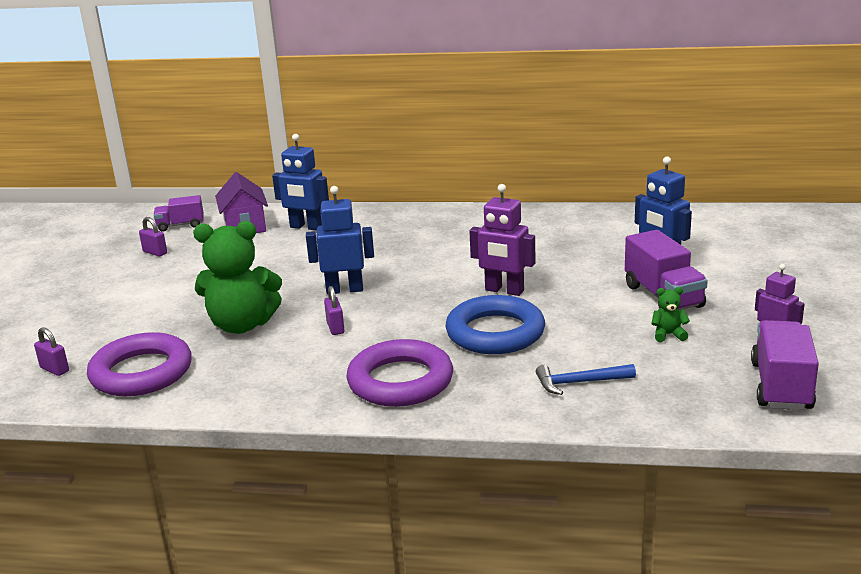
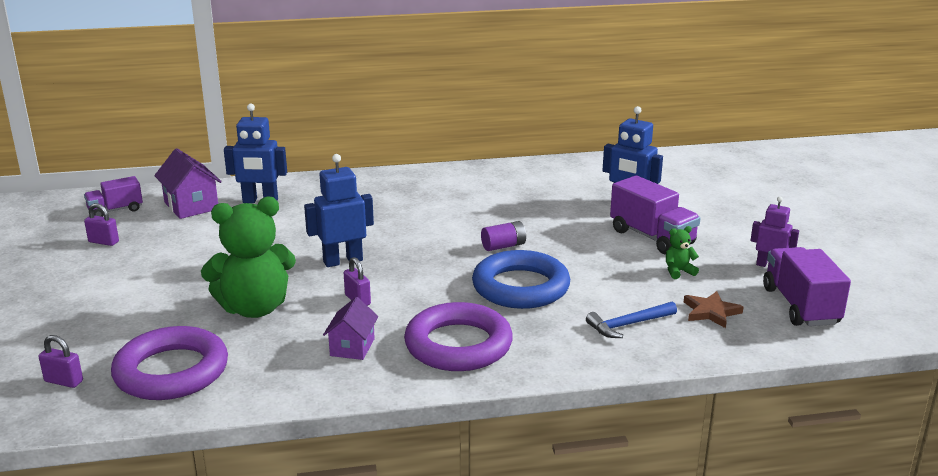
camera: 20 degrees left, 0 degrees up
purple robot [469,184,536,296] -> purple battery [481,221,526,251]
none -> purple house [323,297,378,360]
none -> brown star [684,291,744,328]

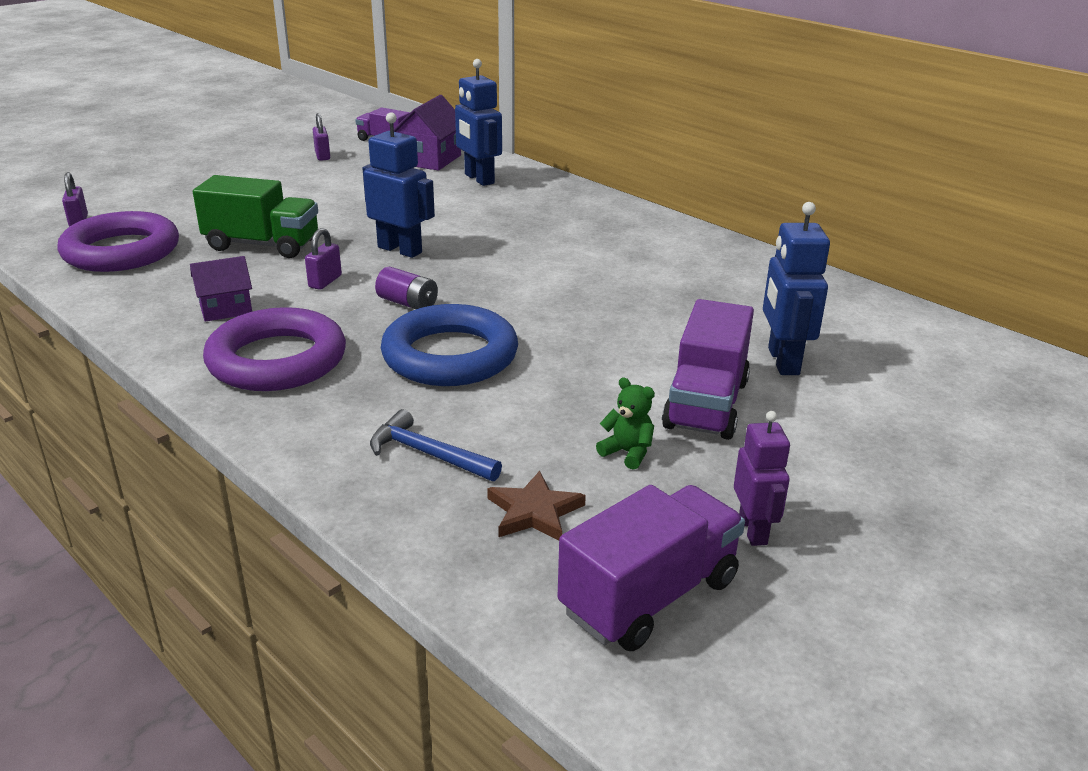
camera: 55 degrees right, 5 degrees up
green teddy bear [201,197,296,318] -> green truck [193,175,318,258]
purple battery [481,221,526,251] -> purple battery moved to [375,267,438,309]

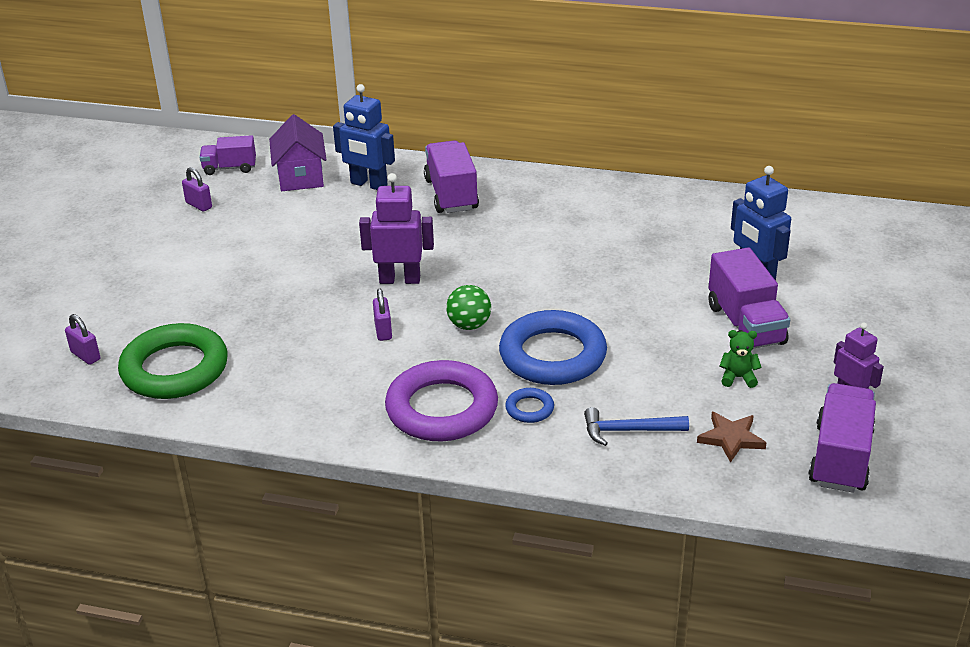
camera: 30 degrees left, 5 degrees up
purple ring [57,211,179,272] -> green ring [118,323,228,399]
purple house [190,256,252,322] -> none
green truck [193,175,318,258] -> none
blue robot [362,112,435,258] -> purple robot [359,173,434,284]
purple battery [375,267,438,309] -> green ball [446,285,491,330]
none -> purple truck [424,140,479,213]
none -> blue ring [505,388,554,423]

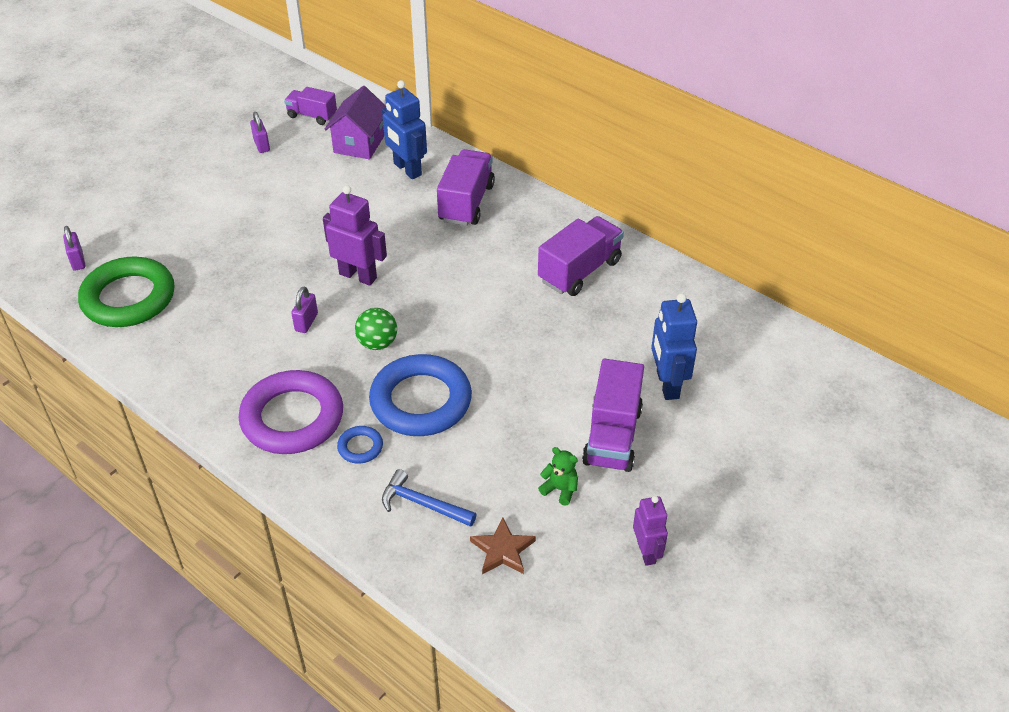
camera: 25 degrees right, 10 degrees up
purple truck [808,383,876,493] -> purple truck moved to [538,216,624,296]

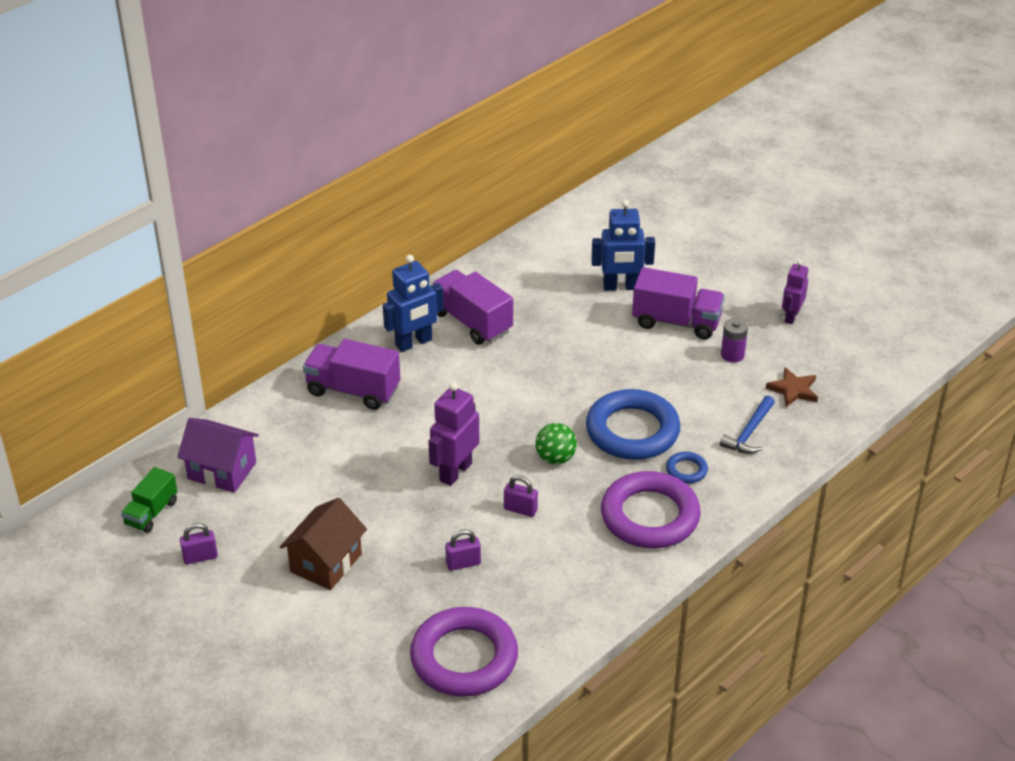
camera: 85 degrees left, 5 degrees down
purple padlock [63,226,85,271] -> purple padlock moved to [445,529,481,571]
green ring [78,256,174,327] -> purple ring [410,607,518,697]
purple truck [284,87,337,125] -> green truck [121,467,178,533]
blue robot [382,80,427,179] -> blue robot moved to [383,255,444,352]
green teddy bear [538,447,578,506] -> purple battery [721,318,748,363]
purple robot [633,496,668,566] -> purple robot turned 60 degrees counterclockwise [782,260,808,324]
none -> brown house [280,498,367,590]

